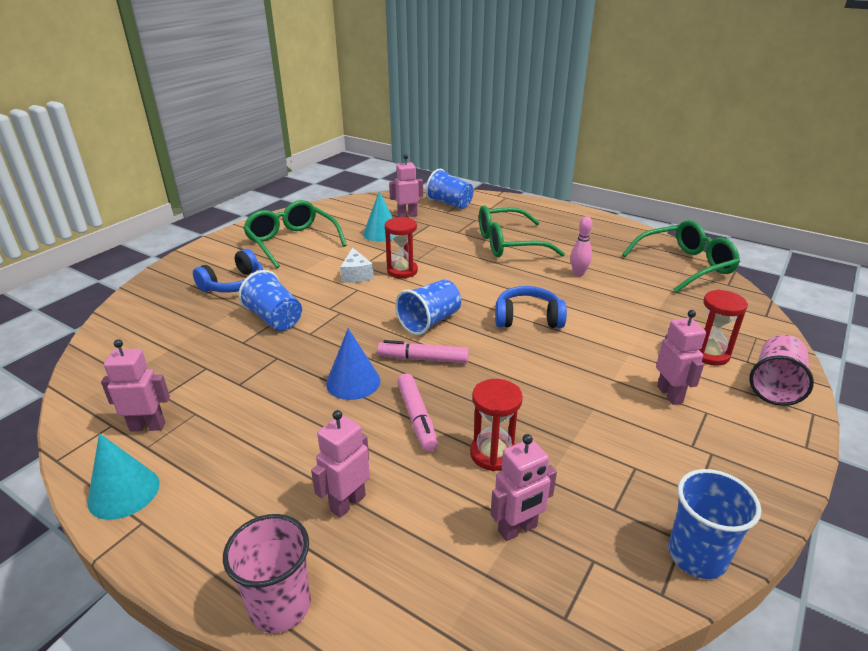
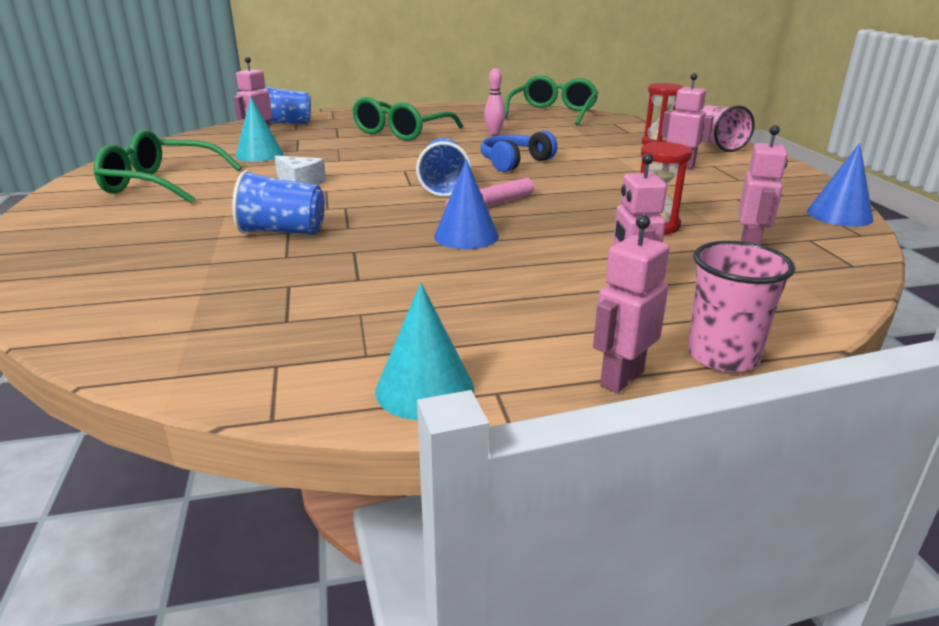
camera: 45 degrees left, 5 degrees down
pink robot [101,339,170,431] -> pink robot moved to [593,215,669,393]
blue headphones [193,249,263,293] -> none
red hourglass [385,217,418,278] -> none
pink marker [397,374,438,452] -> none
blue cup [668,469,761,579] -> blue cone [807,143,873,227]

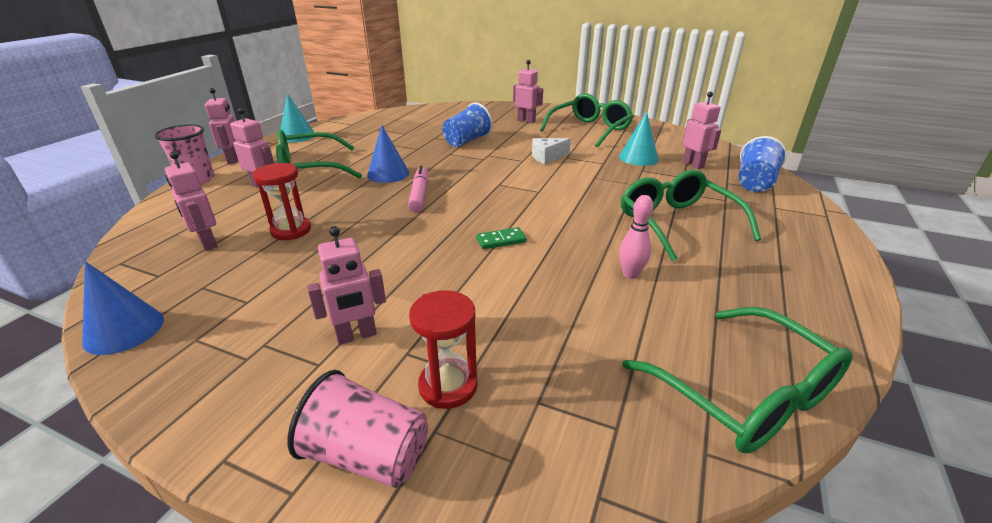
camera: 125 degrees right, 5 degrees up
blue cup [416,138,471,197] -> none
blue headphones [480,131,557,172] -> green domino [476,227,527,249]
none -> green glasses [276,130,362,178]
none -> pink robot [513,60,543,123]

